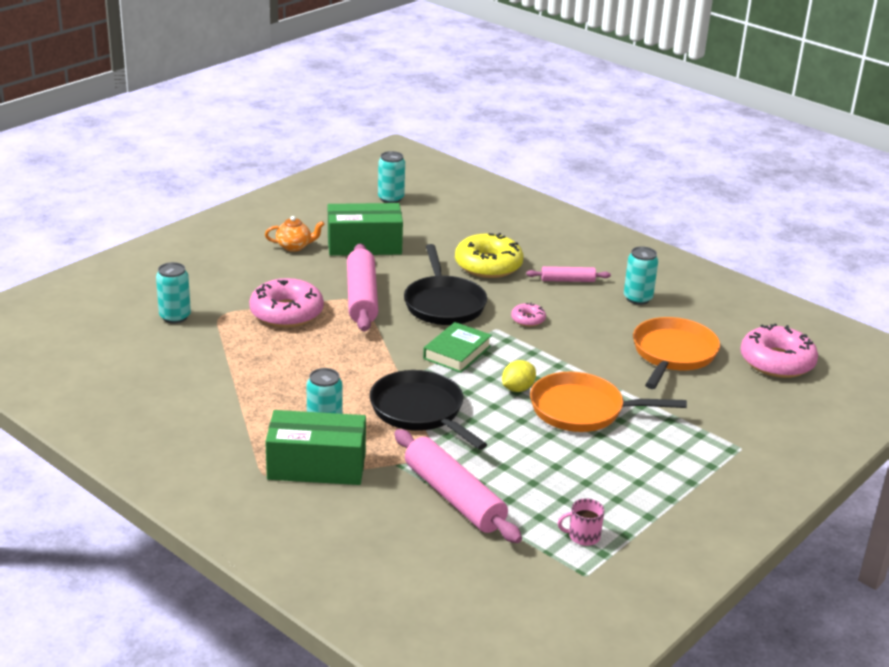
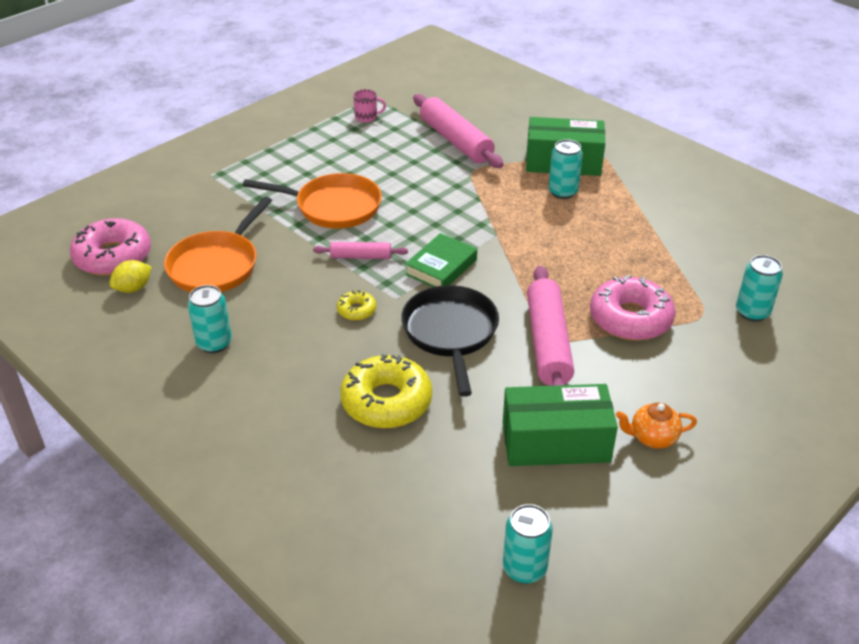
camera: 175 degrees left, 10 degrees up
black pan [370,370,487,450] -> none
yellow lemon [502,360,536,392] -> yellow lemon moved to [109,260,152,293]
pink donut [511,303,546,327] -> yellow donut [337,290,376,321]
pink rolling pin [526,266,611,282] -> pink rolling pin moved to [313,242,408,259]

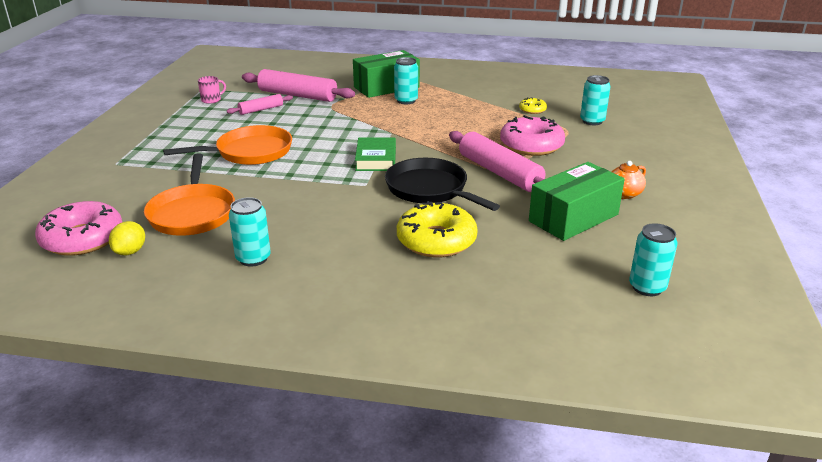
camera: 35 degrees left, 10 degrees down
pink rolling pin [313,242,408,259] -> pink rolling pin moved to [227,94,293,115]
yellow donut [337,290,376,321] -> yellow donut moved to [519,97,547,114]

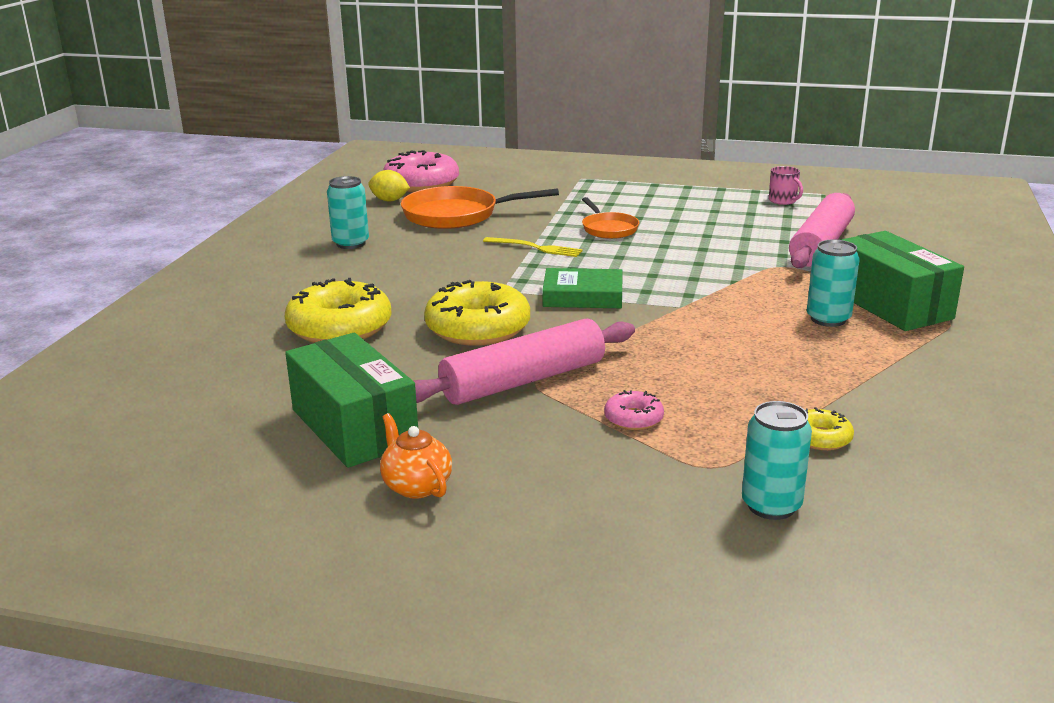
camera: 95 degrees right, 5 degrees down
orange pan [163,125,292,165] -> orange pan [582,197,639,239], size x0.58
pink rolling pin [227,94,293,115] -> none
black pan [385,158,500,211] -> yellow donut [424,280,530,346]
pink donut [500,115,565,156] -> pink donut [604,390,664,430], size x0.48
turquoise can [629,223,677,296] -> none
none -> yellow fork [483,237,583,257]

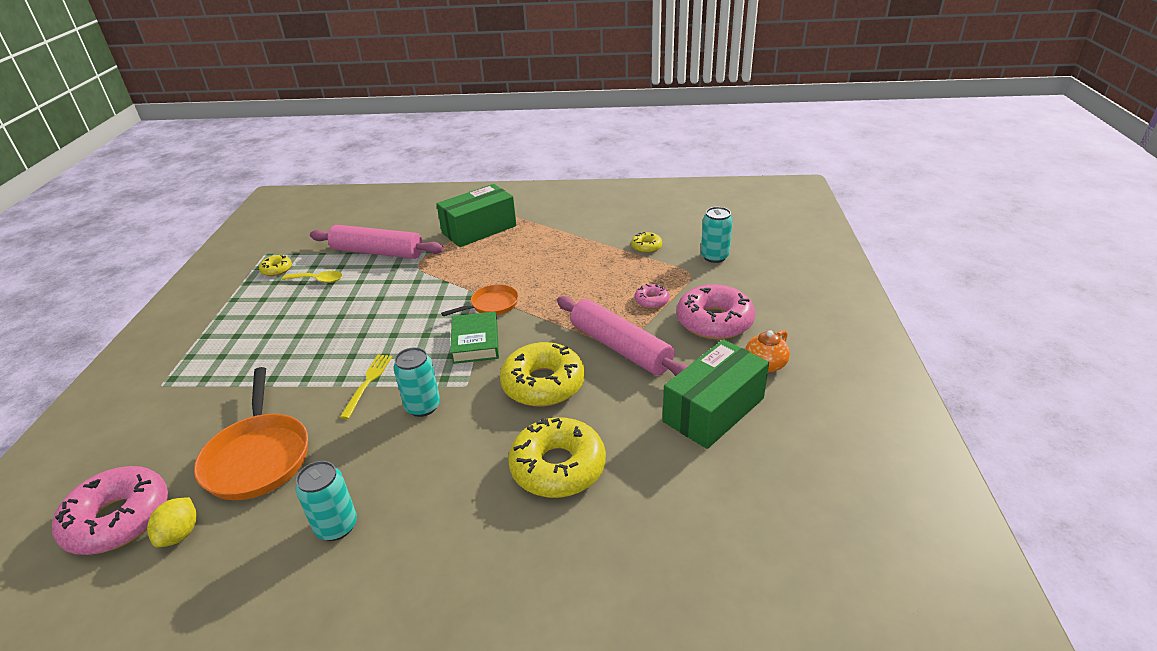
camera: 100 degrees left, 10 degrees up
orange pan [582,197,639,239] -> orange pan moved to [441,284,519,316]
pink mug [769,166,803,205] -> yellow donut [259,255,292,276]
turquoise can [807,239,860,327] -> turquoise can moved to [394,347,440,417]
none -> yellow spoon [282,271,343,283]
none -> pink donut [677,284,755,340]

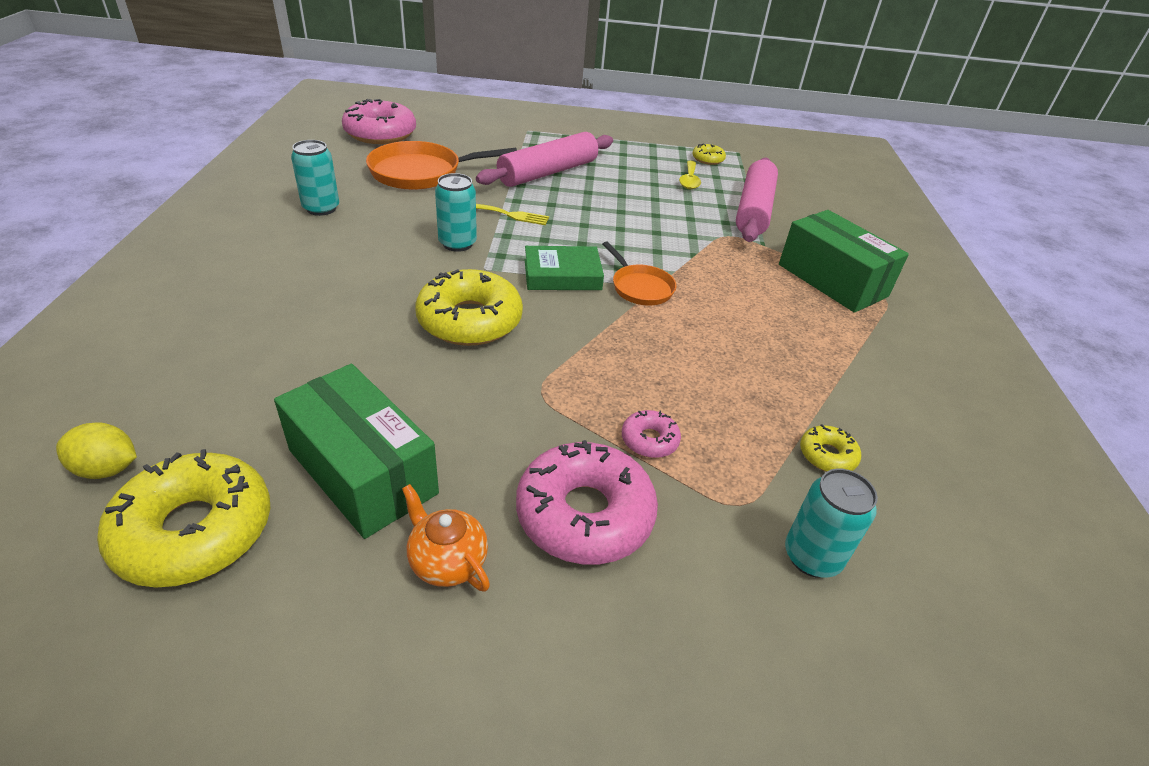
camera: 85 degrees right, 5 degrees up
yellow lemon [147,497,197,547] -> yellow lemon moved to [56,422,137,479]
yellow donut [508,417,606,498] -> yellow donut moved to [97,449,270,588]
pink rolling pin [557,296,688,376] -> pink rolling pin moved to [476,132,613,187]

